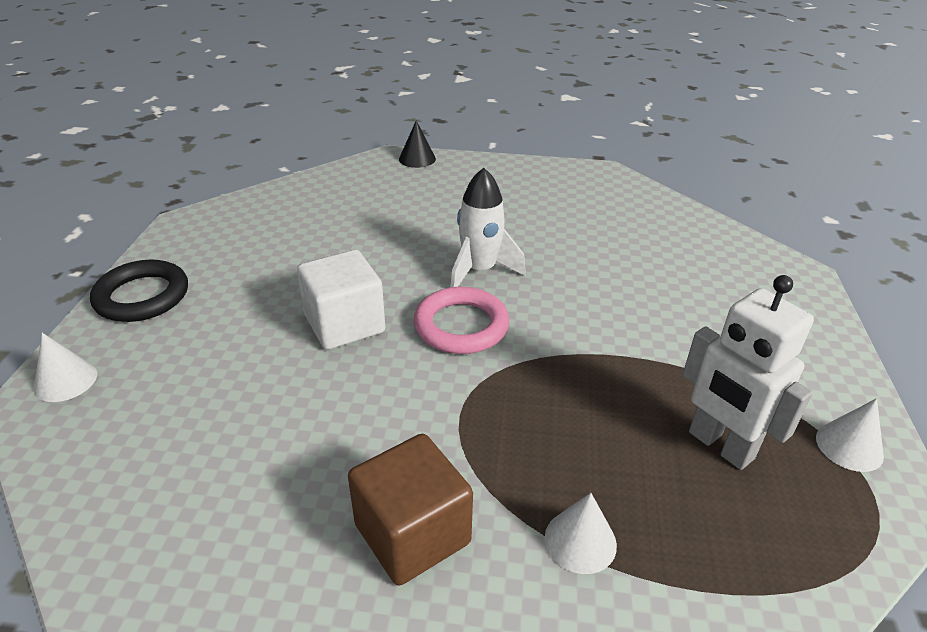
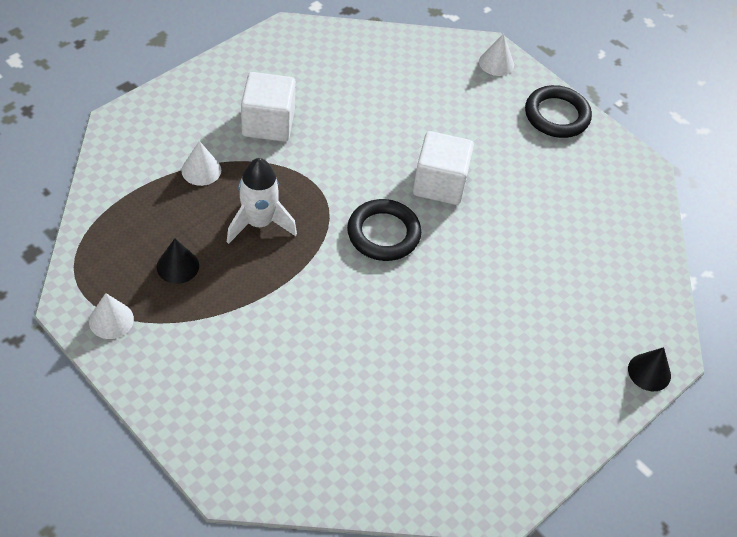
camera: 125 degrees right, 15 degrees up
brown cube [348,434,473,586] -> white cube [241,72,296,142]
pink ring [414,287,509,354] -> black ring [347,199,421,261]
white rocket [450,168,526,287] -> white rocket moved to [227,158,297,244]
white robot [683,275,814,470] -> black cone [156,238,199,284]

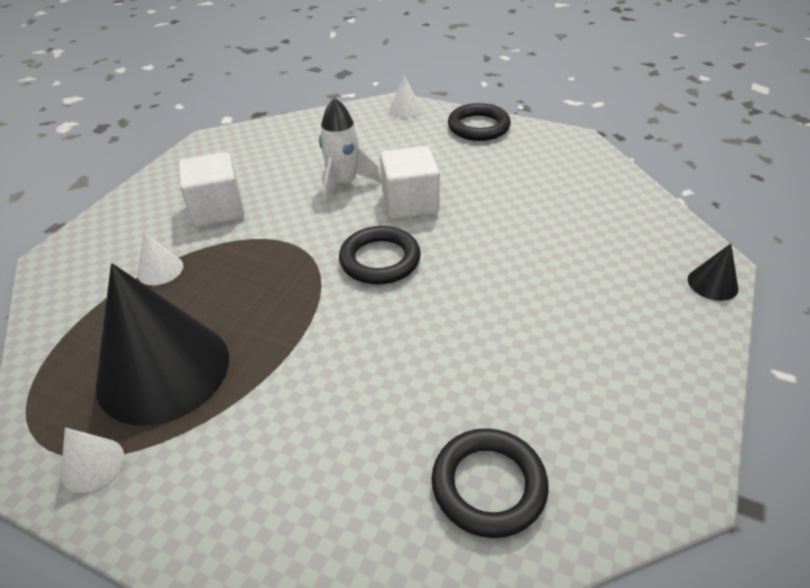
camera: 15 degrees left, 10 degrees down
black cone [156,238,199,284] -> black cone [95,263,229,425], size x2.45
white rocket [227,158,297,244] -> white rocket moved to [319,97,382,205]
none -> black ring [432,428,549,538]

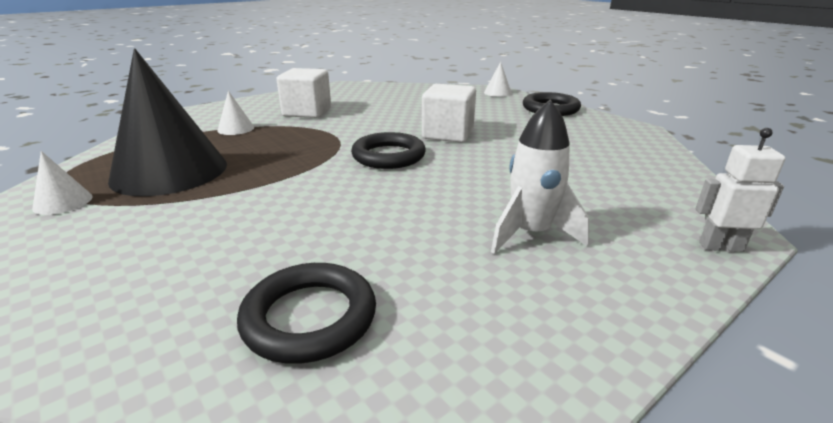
camera: 25 degrees right, 15 degrees down
white rocket [319,97,382,205] -> white rocket moved to [491,100,589,254]
black cone [688,244,738,301] -> white robot [696,128,785,252]

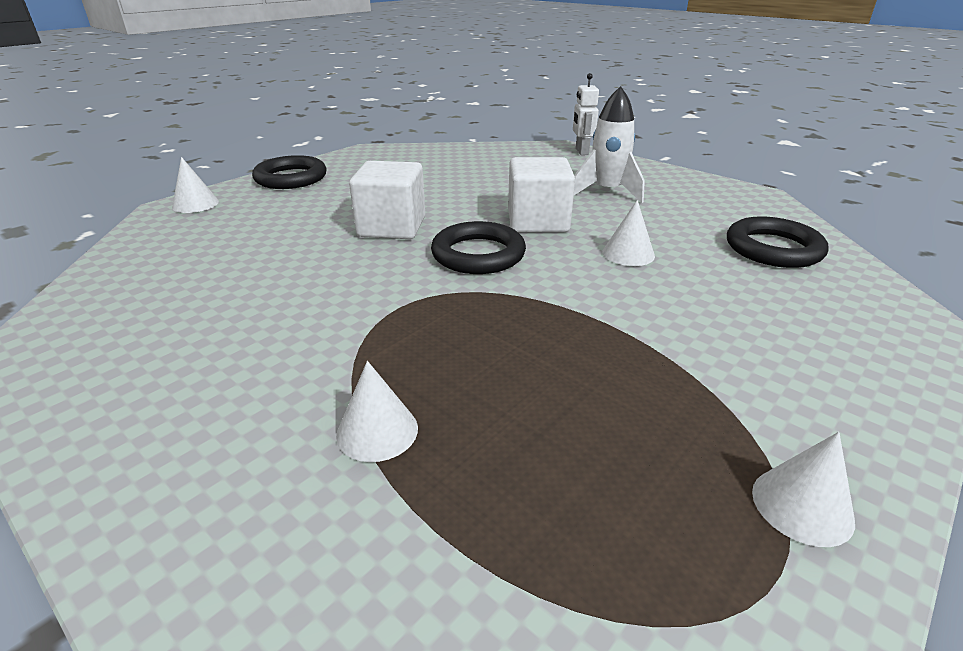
camera: 100 degrees left, 5 degrees up
black cone [108,49,227,196] -> none
white cube [276,68,331,118] -> white cube moved to [508,157,575,233]
none -> white cone [602,200,655,266]

